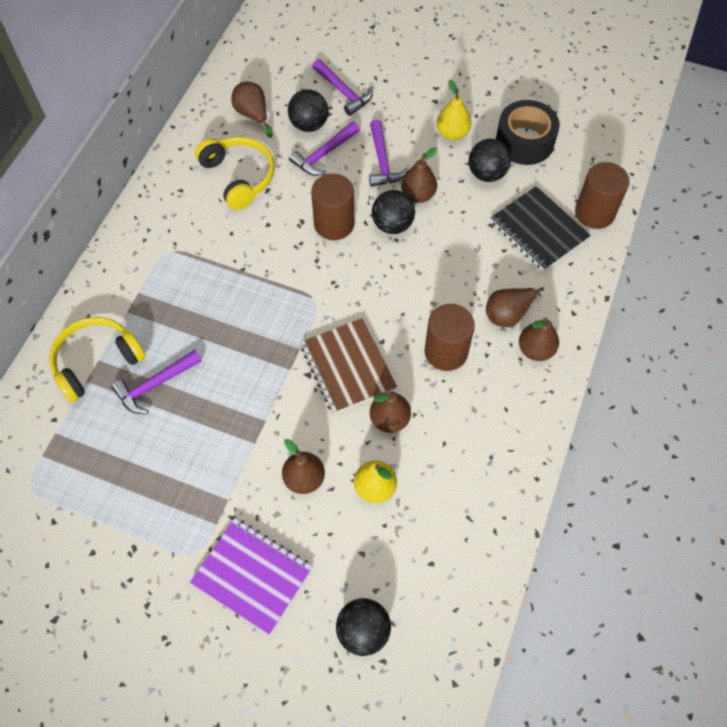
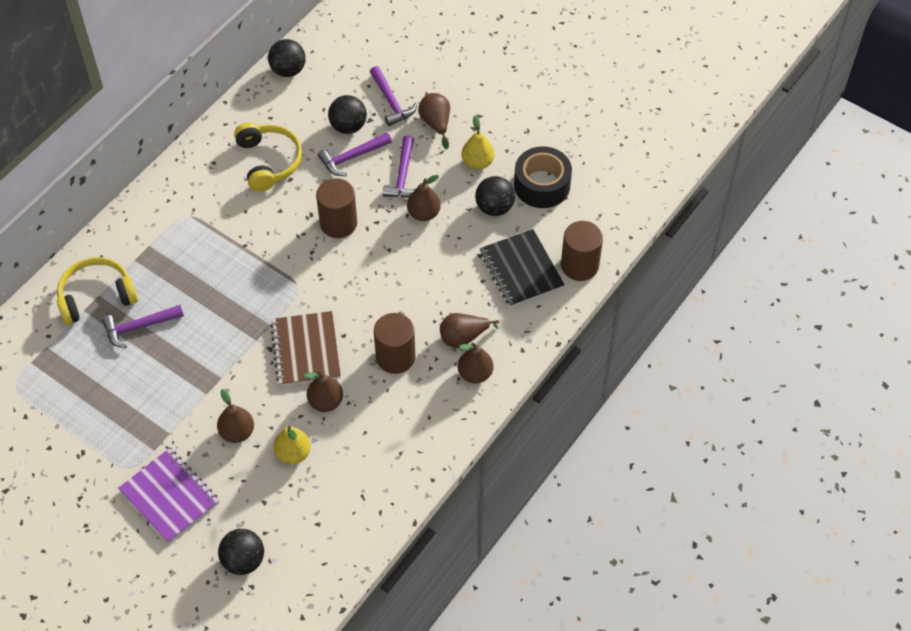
camera: 15 degrees right, 5 degrees down
brown pear [231,82,273,138] -> brown pear moved to [418,93,450,149]
black ball [372,190,415,234] -> black ball moved to [268,39,306,77]

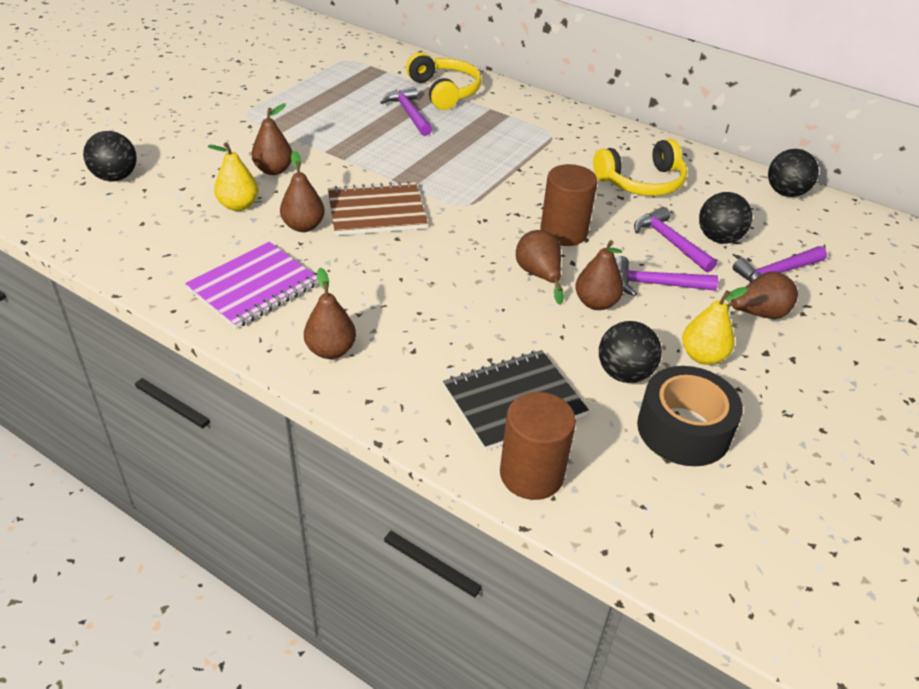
camera: 85 degrees right, 15 degrees down
purple notebook [118,448,219,544] -> purple notebook moved to [185,242,318,329]
brown cylinder [374,313,416,374] -> none
brown pear [440,313,499,348] -> brown pear moved to [516,230,564,305]

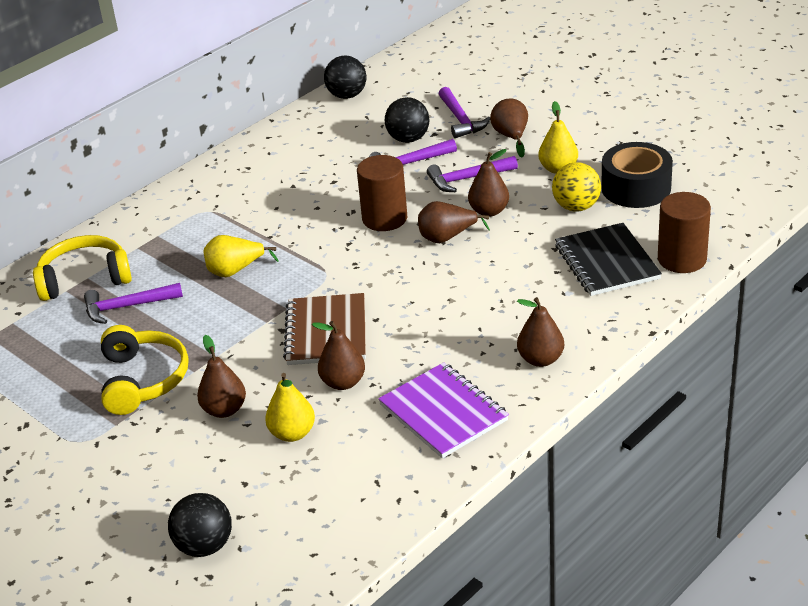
camera: 75 degrees left, 5 degrees down
yellow headphones [593,139,687,196] -> yellow headphones moved to [101,325,189,415]
black ball [599,321,662,383] -> yellow ball [552,162,601,212]
purple hammer [615,256,718,296] -> purple hammer turned 60 degrees clockwise [427,156,518,192]
none -> yellow pear [203,235,279,277]

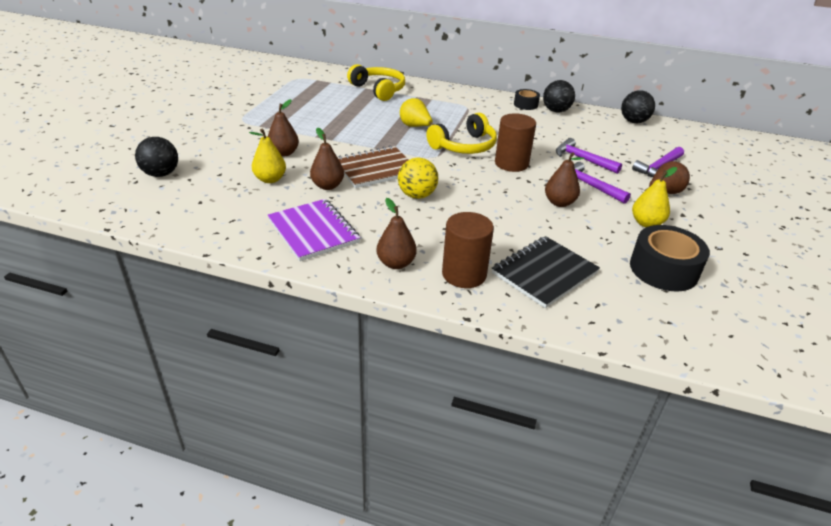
camera: 60 degrees right, 0 degrees up
purple hammer [84,283,183,324] -> none
yellow headphones [101,325,189,415] -> yellow headphones moved to [426,113,497,154]
purple notebook [378,362,509,458] -> purple notebook turned 60 degrees counterclockwise [267,199,360,261]
black ball [385,97,429,143] -> black ball moved to [543,80,575,113]
brown pear [418,201,490,243] -> none
yellow ball [552,162,601,212] -> yellow ball moved to [398,158,438,199]
brown cylinder [658,192,711,273] -> brown cylinder moved to [442,212,494,288]
none -> black tape [514,89,540,110]

